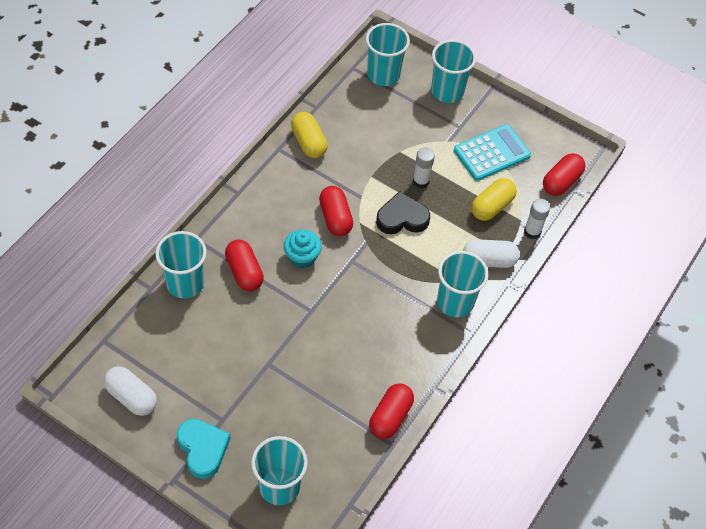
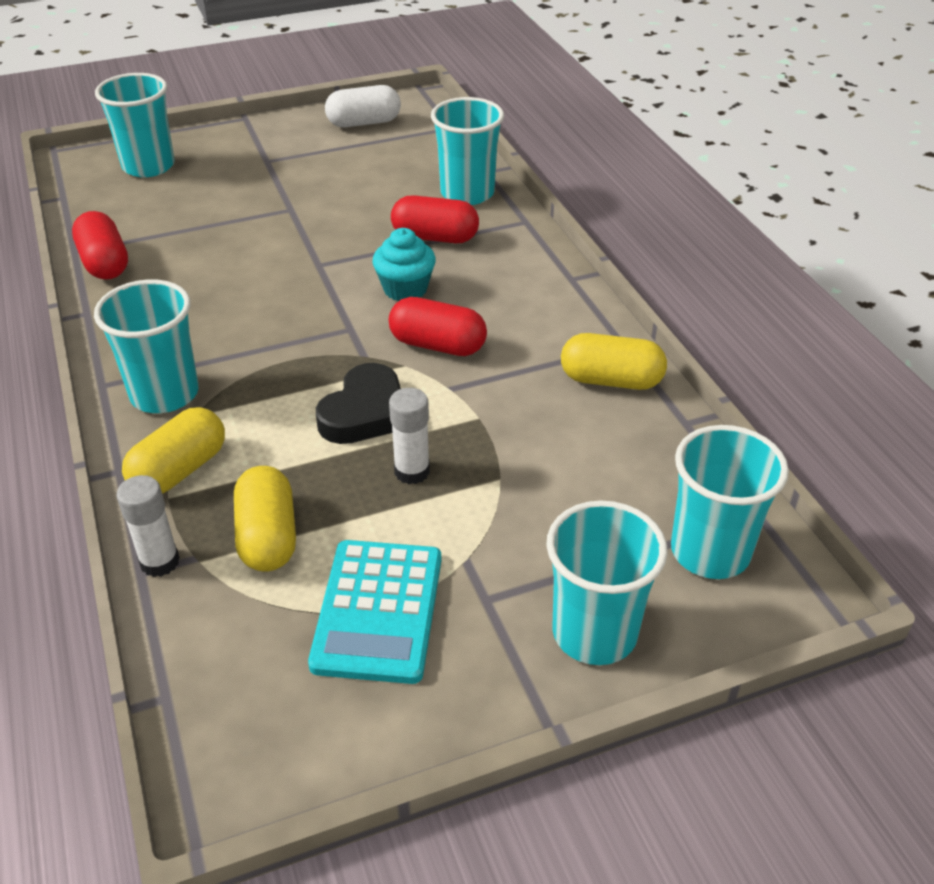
camera: 130 degrees right, 15 degrees down
turquoise heart [177,419,231,479] -> none
white capsule [463,239,520,268] -> yellow capsule [122,407,225,494]
red capsule [543,153,586,196] -> none

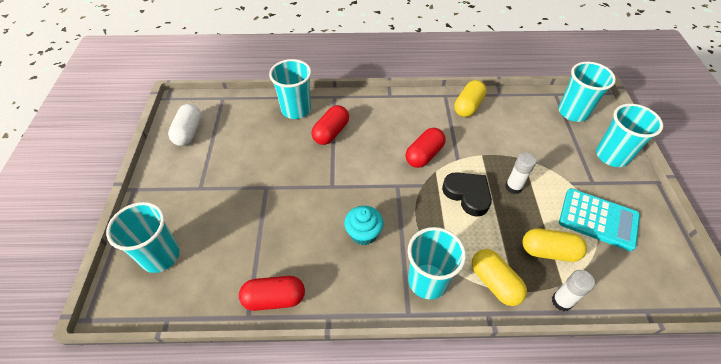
camera: 70 degrees left, 10 degrees up
turquoise cupcake [372,228,436,301] -> turquoise cupcake moved to [344,206,384,245]

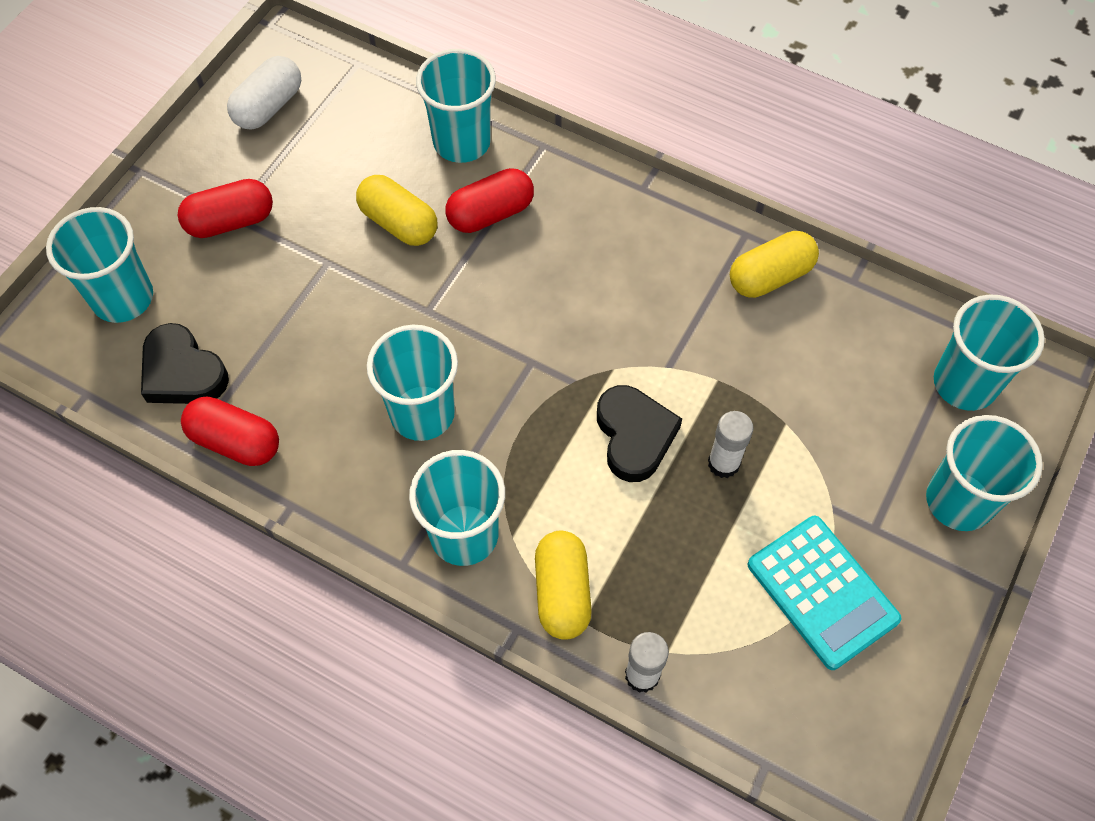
camera: 30 degrees right, 10 degrees up
turquoise cupcake [344,206,384,245] -> turquoise cup [367,325,458,441]
red capsule [406,128,446,168] -> red capsule moved to [178,179,273,238]
yellow capsule [523,228,587,262] -> yellow capsule moved to [356,175,438,246]
none -> black heart [141,323,229,404]

